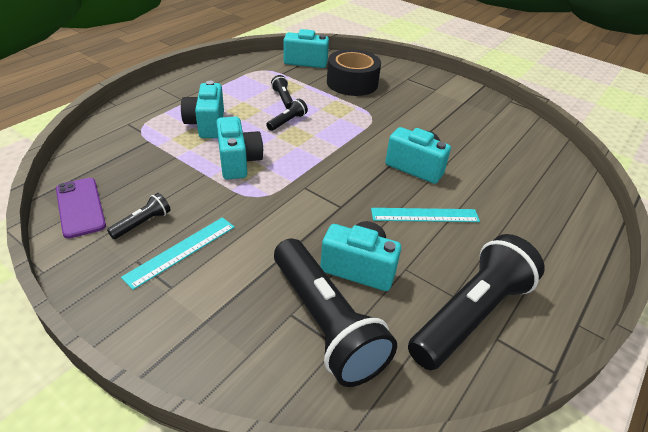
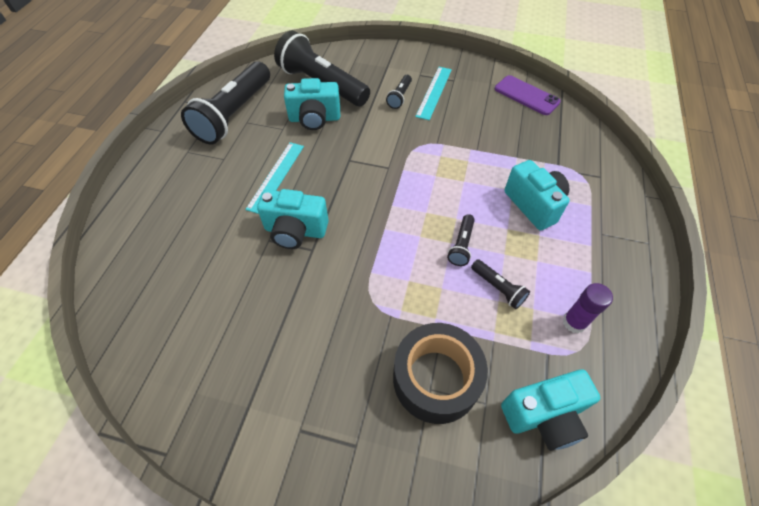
camera: 160 degrees right, 15 degrees up
black flashlight [107,193,171,239] -> black flashlight moved to [386,75,412,109]
turquoise camera [216,117,263,180] -> none
turquoise ruler [371,208,480,222] -> turquoise ruler turned 45 degrees counterclockwise [245,142,304,214]
none -> purple glue stick [563,283,613,333]

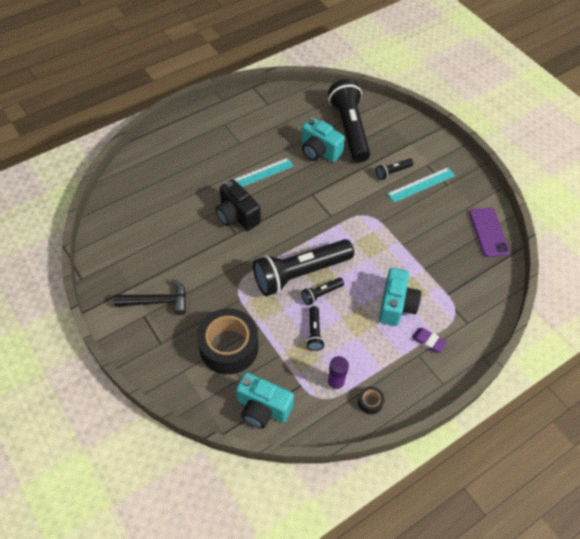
camera: 40 degrees right, 0 degrees up
black flashlight [181,61,270,144] -> black flashlight moved to [253,239,354,296]
turquoise camera [257,189,329,249] -> black camera [215,179,261,231]
none -> black hammer [114,279,186,315]
none -> black tape [358,387,384,414]
none -> purple eraser [412,328,447,353]

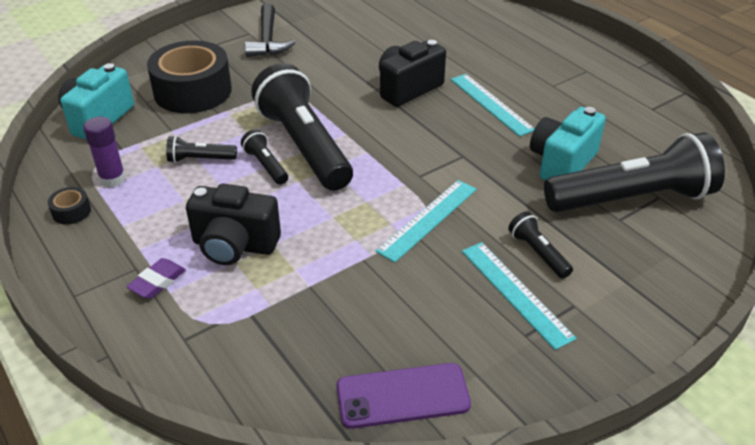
camera: 90 degrees right, 15 degrees down
turquoise camera [379,268,421,326] -> black camera [186,183,281,265]
none -> turquoise ruler [376,180,477,263]

